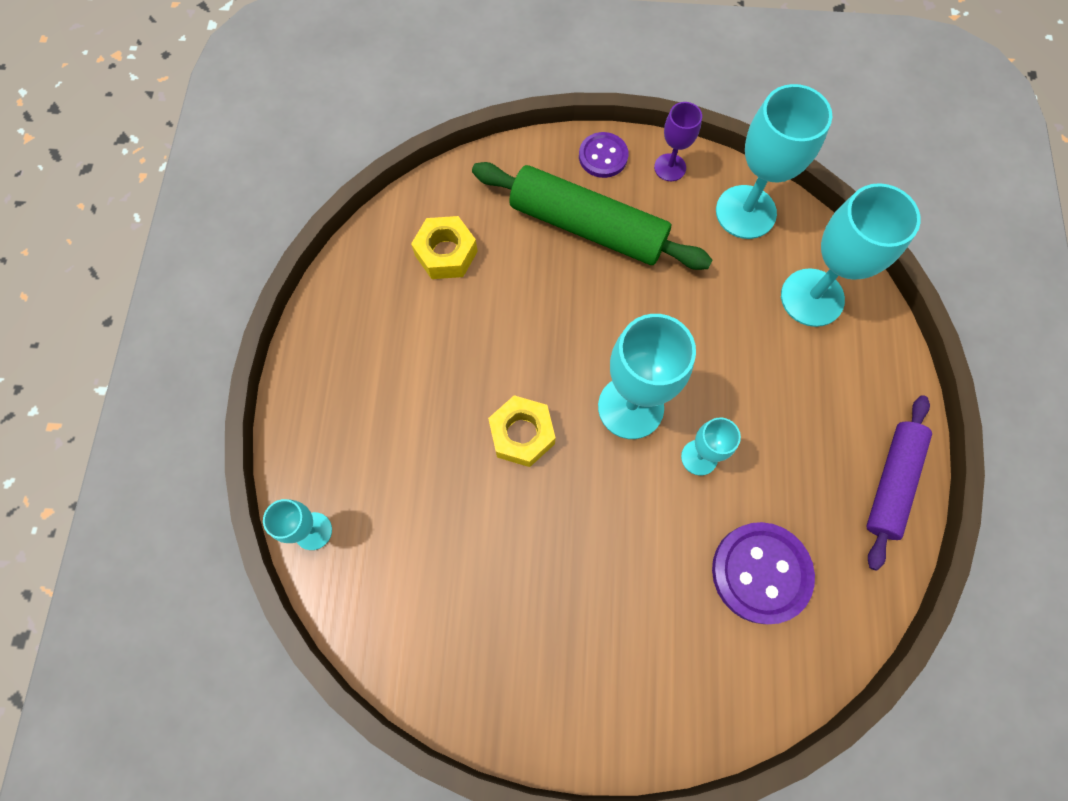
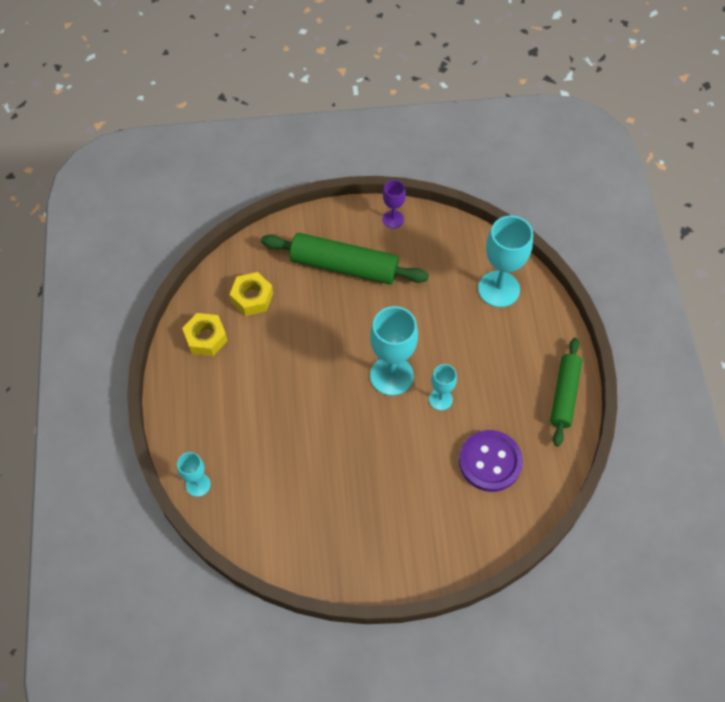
camera: 10 degrees left, 10 degrees down
yellow nut [488,395,555,467] -> yellow nut moved to [182,313,228,356]
purple button [579,132,628,178] -> none
turquoise goblet [716,84,832,239] -> none
purple rolling pin [866,395,932,571] -> green rolling pin [550,338,582,446]

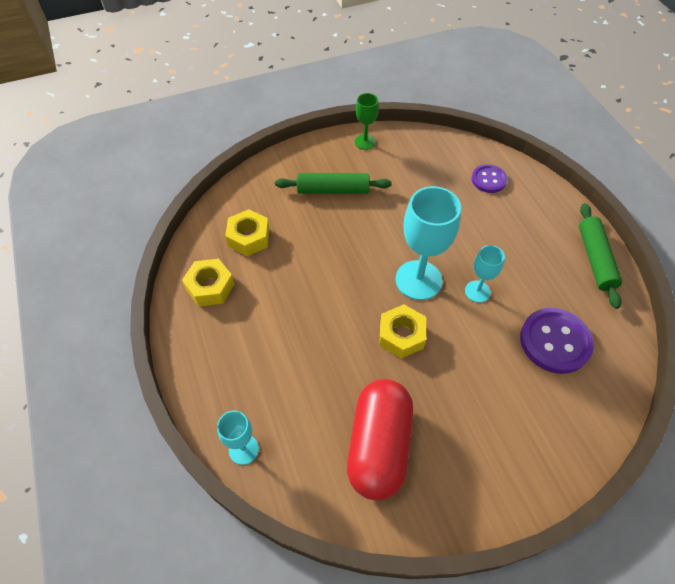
camera: 15 degrees left, 5 degrees down
green rolling pin [261,233,429,284] -> green rolling pin [275,173,392,194], size x0.66
purple goblet [382,180,406,229] -> green goblet [355,93,379,150]
turquoise goblet [478,216,533,307] -> purple button [472,164,507,193]
none -> red capsule [347,379,413,501]
none -> yellow nut [379,304,426,359]

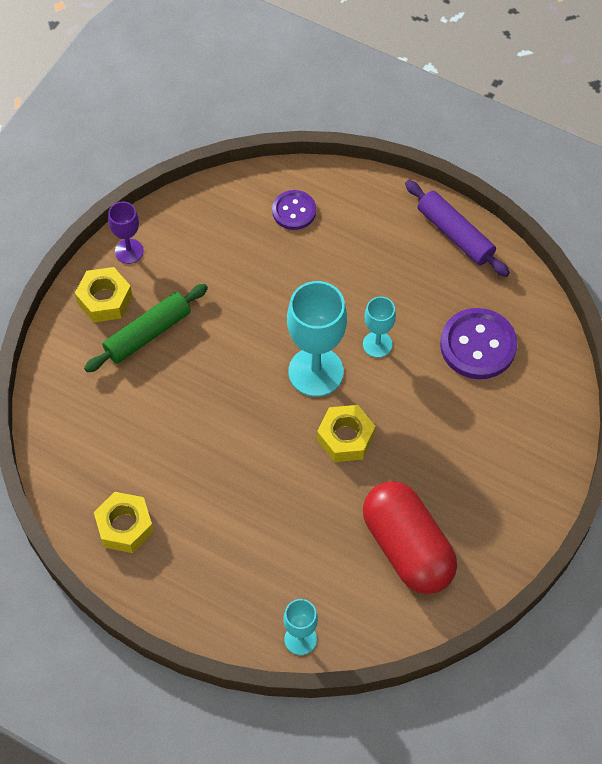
camera: 40 degrees left, 5 degrees up
yellow nut [225,209,270,256] -> yellow nut moved to [75,267,132,322]
green goblet [355,93,379,150] -> purple goblet [108,201,144,264]
green rolling pin [579,203,622,309] -> purple rolling pin [405,180,510,277]

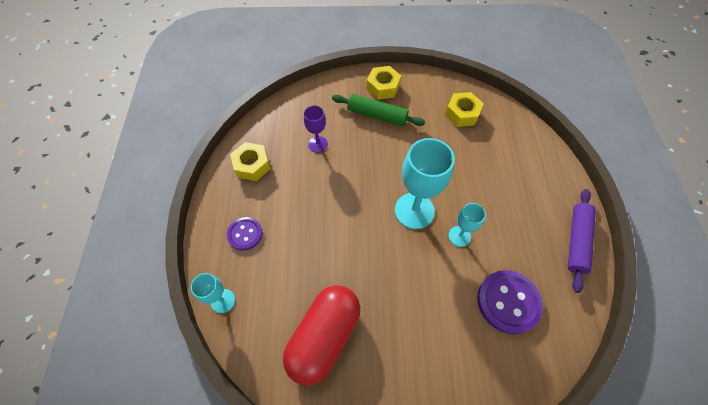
camera: 60 degrees right, 0 degrees up
purple goblet [108,201,144,264] -> purple goblet moved to [304,106,328,153]
purple button [272,190,316,230] -> purple button moved to [227,217,262,251]
yellow nut [317,405,375,462] -> yellow nut moved to [445,92,484,127]

